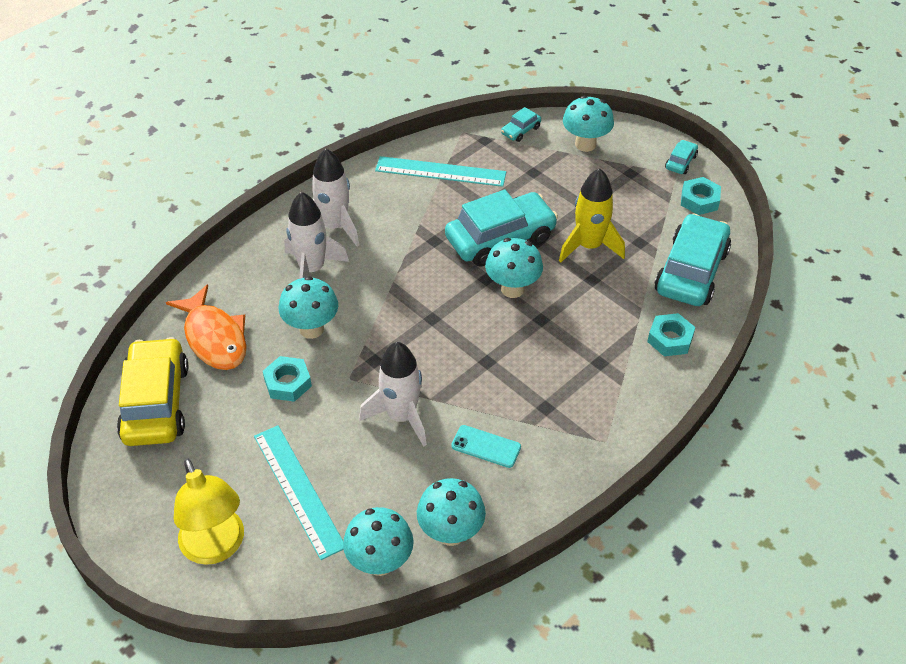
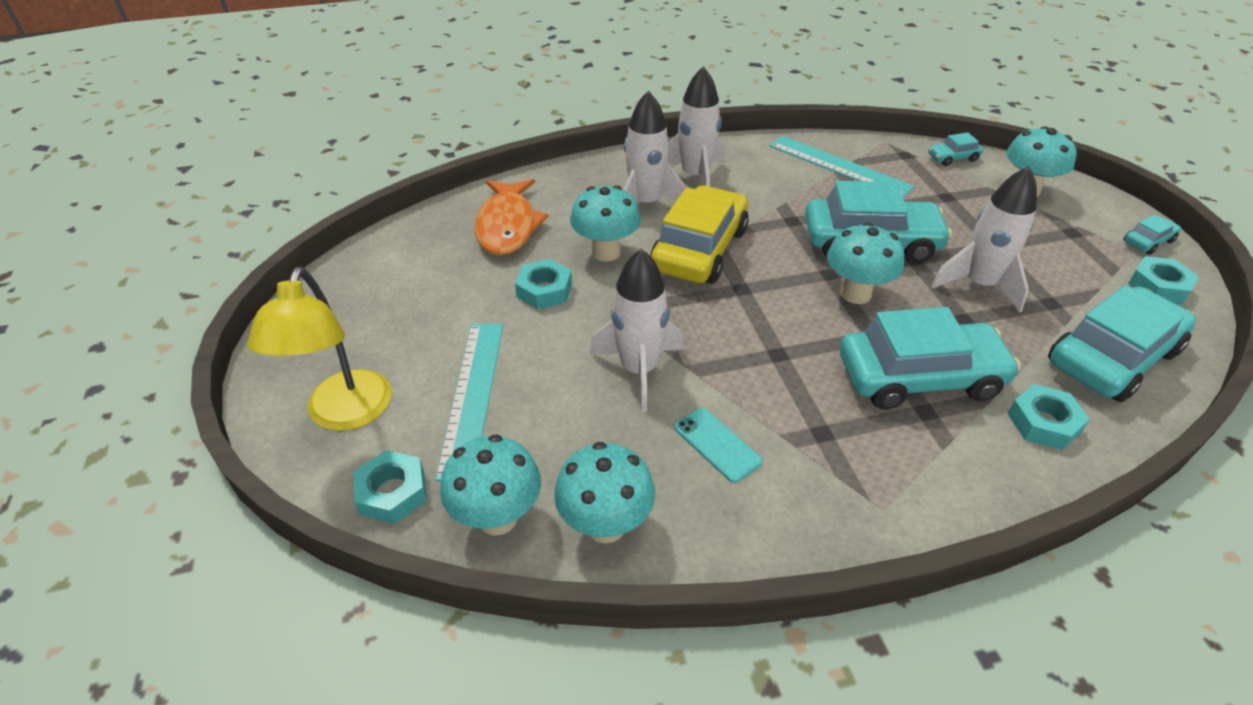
camera: 30 degrees right, 5 degrees down
yellow car [117,337,188,446] -> yellow car moved to [650,185,749,284]
yellow rocket [559,168,625,262] -> white rocket [931,166,1037,313]
none -> turquoise nut [354,450,427,524]
none -> turquoise car [840,307,1021,409]

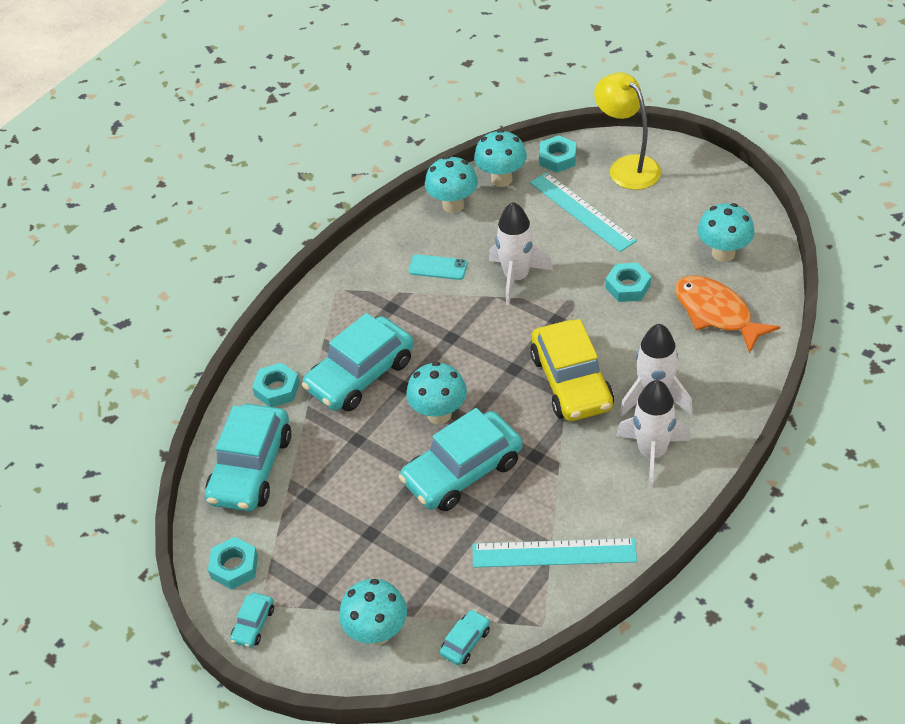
camera: 145 degrees right, 5 degrees up
turquoise mushroom [570,185,641,262] -> turquoise mushroom moved to [698,203,755,262]
white rocket [931,166,1037,313] -> none

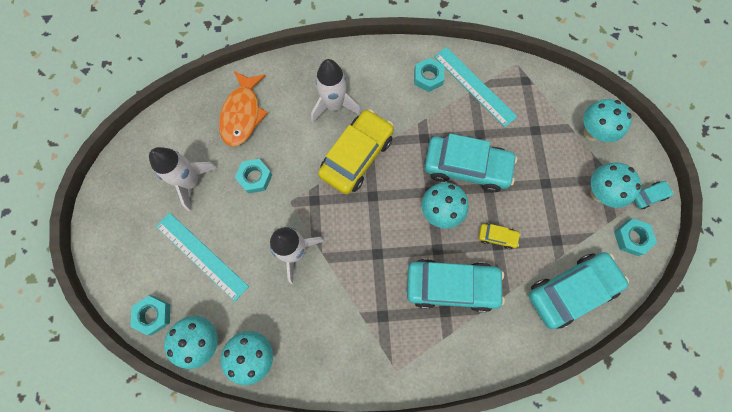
camera: 135 degrees left, 25 degrees up
turquoise nut [252,363,300,407] -> turquoise nut moved to [414,58,444,92]
turquoise phone [408,254,468,280] -> none
turquoise car [440,609,490,665] -> none
turquoise ruler [530,172,637,252] -> turquoise ruler turned 60 degrees counterclockwise [156,213,249,301]
yellow lamp [594,73,661,190] -> none
white rocket [616,380,691,488] -> white rocket moved to [149,147,218,211]
turquoise mushroom [698,203,755,262] -> turquoise mushroom moved to [590,162,641,208]
none -> yellow car [479,224,521,249]

